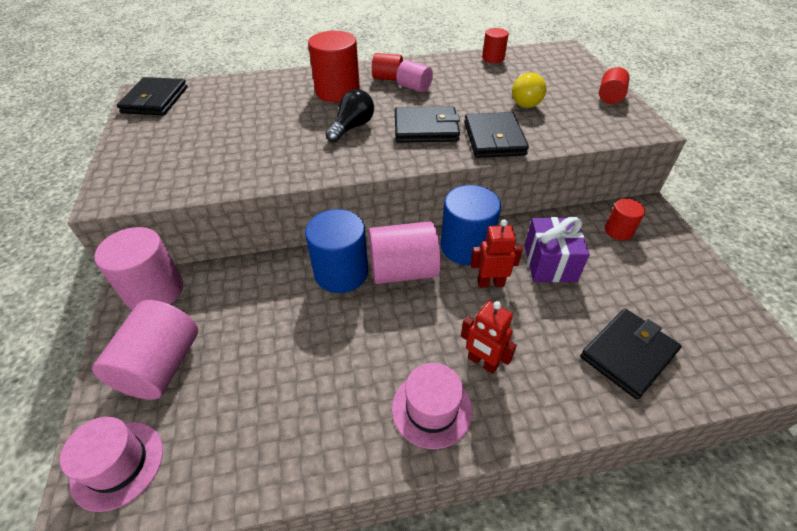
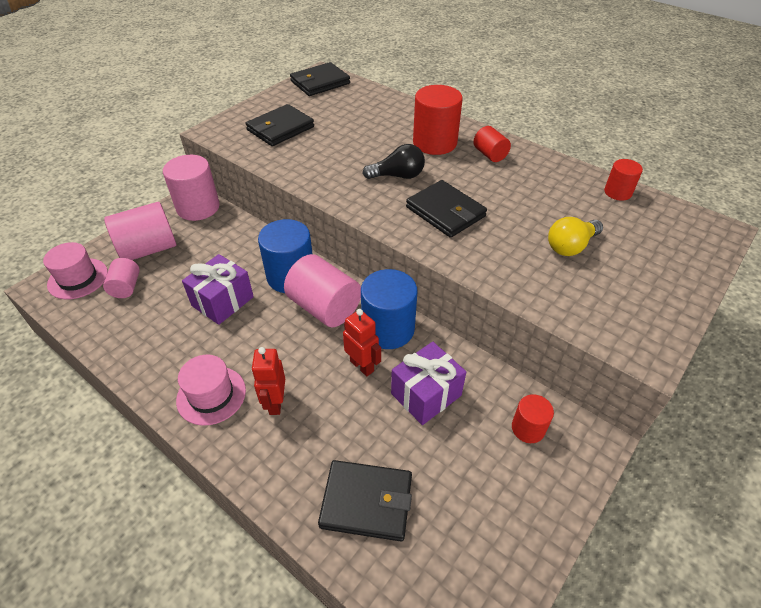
camera: 50 degrees right, 0 degrees up
pink cylinder [396,60,433,93] -> pink cylinder moved to [103,258,140,298]
black wallet [464,112,529,158] -> black wallet moved to [246,104,314,146]
red cylinder [599,67,630,104] -> none
none -> purple gift [182,254,254,325]

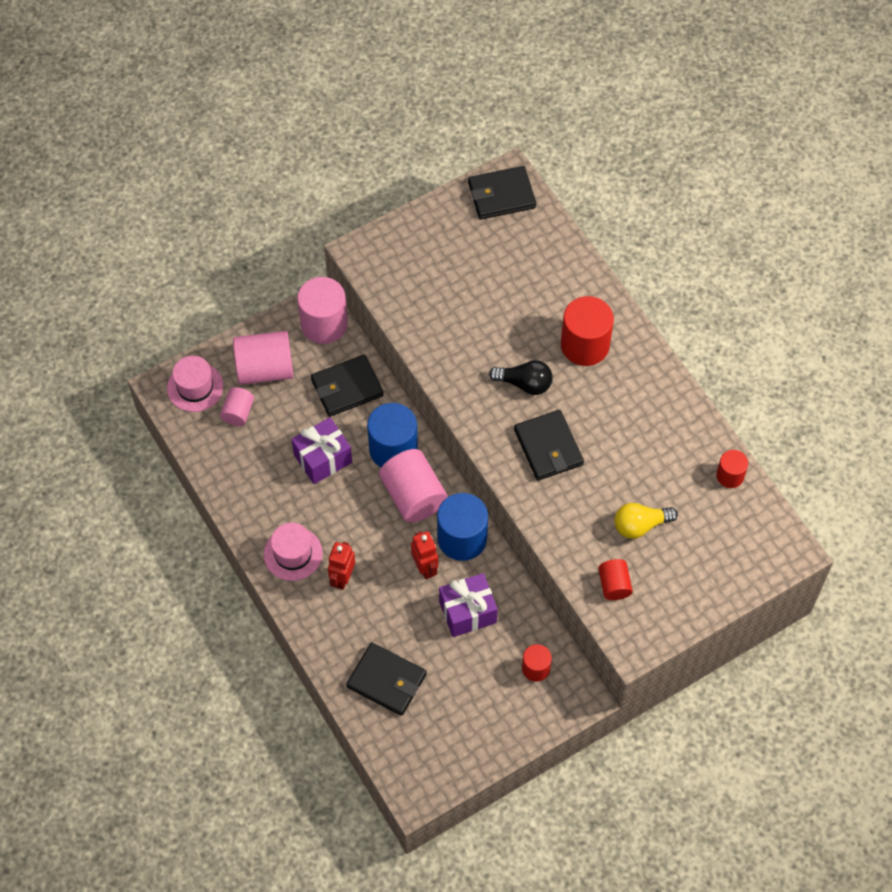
camera: 20 degrees right, 15 degrees up
black wallet [246,104,314,146] -> black wallet moved to [311,354,383,417]
red cylinder [473,126,511,162] -> red cylinder moved to [598,559,633,600]

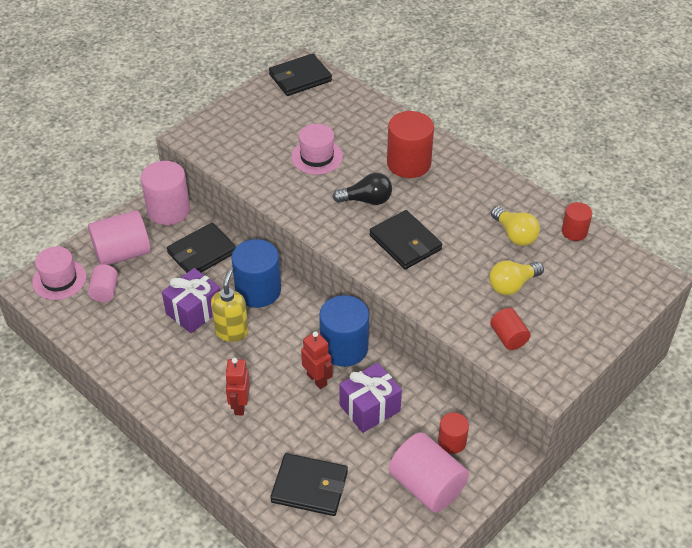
camera: 15 degrees left, 15 degrees down
pink hat [264,523,323,581] -> pink hat moved to [291,124,343,175]
pink cylinder [379,449,448,522] -> pink cylinder moved to [389,432,469,513]
none -> yellow soap dispenser [211,269,249,342]
none -> yellow light bulb [491,206,540,246]

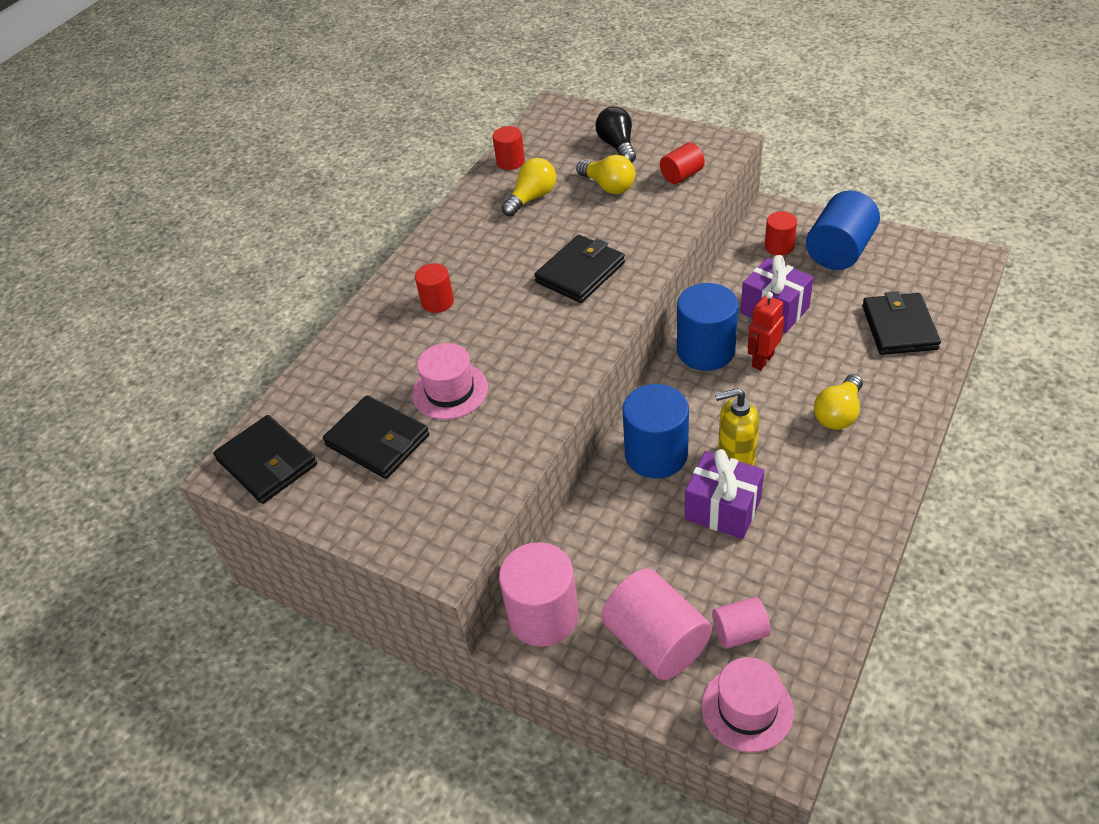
camera: 100 degrees left, 0 degrees up
black wallet [167,223,236,273] -> black wallet moved to [323,395,429,479]
red robot [225,358,250,416] -> yellow light bulb [814,374,863,430]
black light bulb [333,173,392,205] -> black light bulb moved to [596,106,636,163]
red cylinder [387,111,434,178] -> red cylinder [415,263,454,313], size x0.55
pink cylinder [389,432,469,513] -> blue cylinder [806,191,880,270]

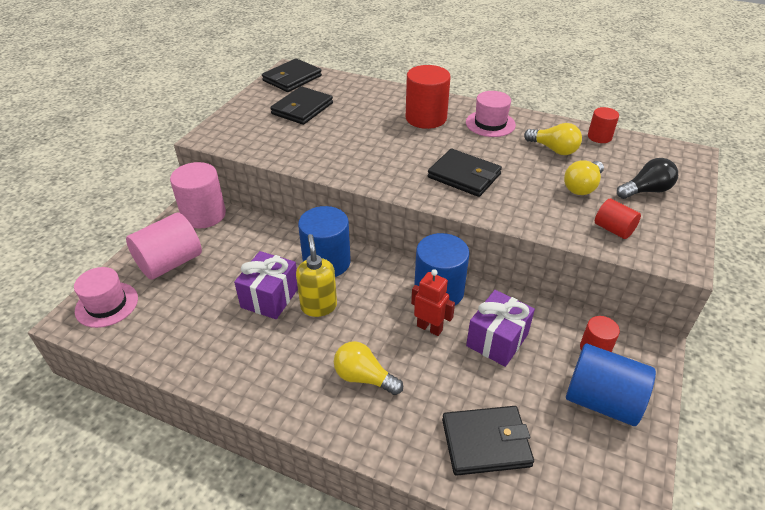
camera: 80 degrees right, 5 degrees down
pink hat [412,343,488,420] -> pink hat moved to [466,91,516,137]
red cylinder [415,263,454,313] -> red cylinder [406,65,451,129], size x1.82
pink cylinder [712,597,770,649] -> none

